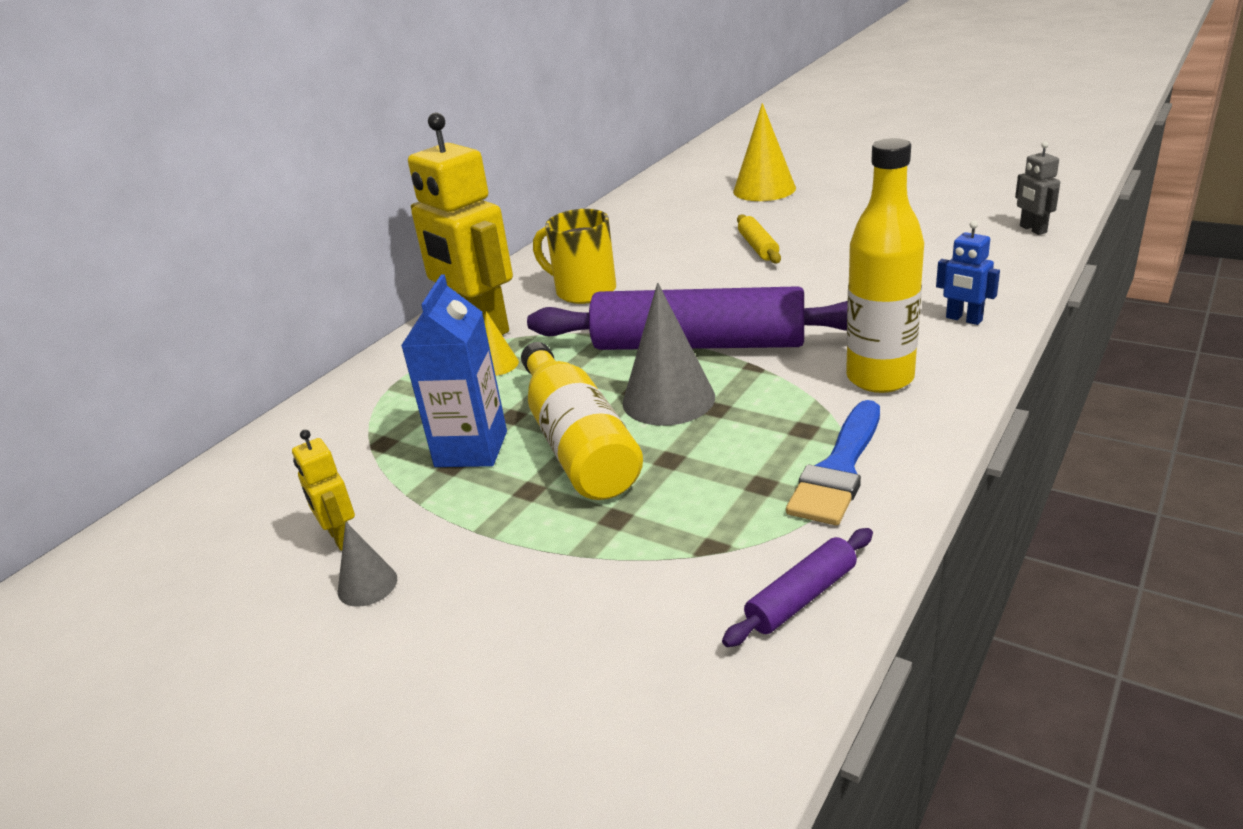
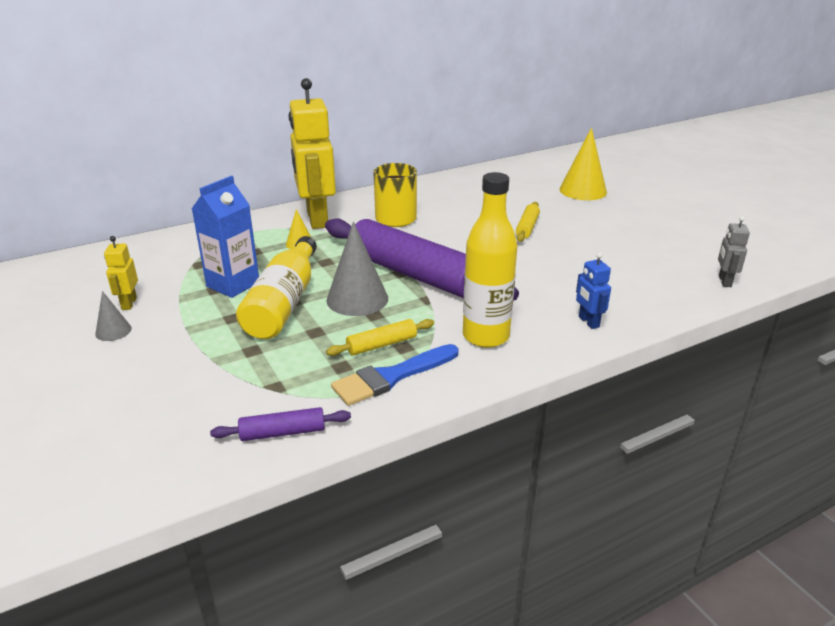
camera: 25 degrees right, 0 degrees up
none -> yellow rolling pin [326,319,434,356]

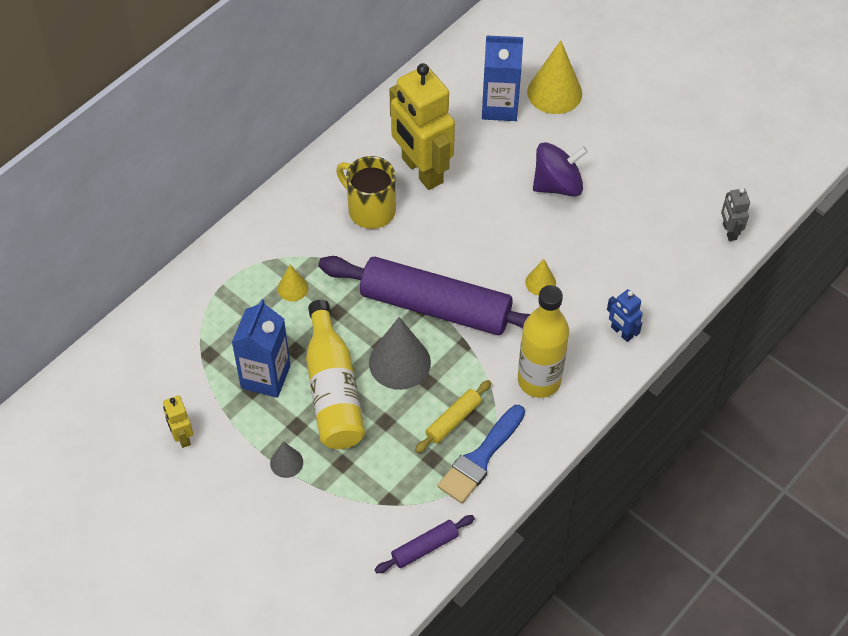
camera: 20 degrees left, 25 degrees up
grey cone [95,291,132,341] -> grey cone moved to [270,441,303,478]
yellow robot [288,78,336,229] -> yellow robot moved to [389,63,455,190]
yellow rolling pin [516,202,540,242] -> none
none -> blue carton [482,35,523,121]
none -> yellow cone [525,259,556,295]
none -> purple spinning top [533,142,588,197]

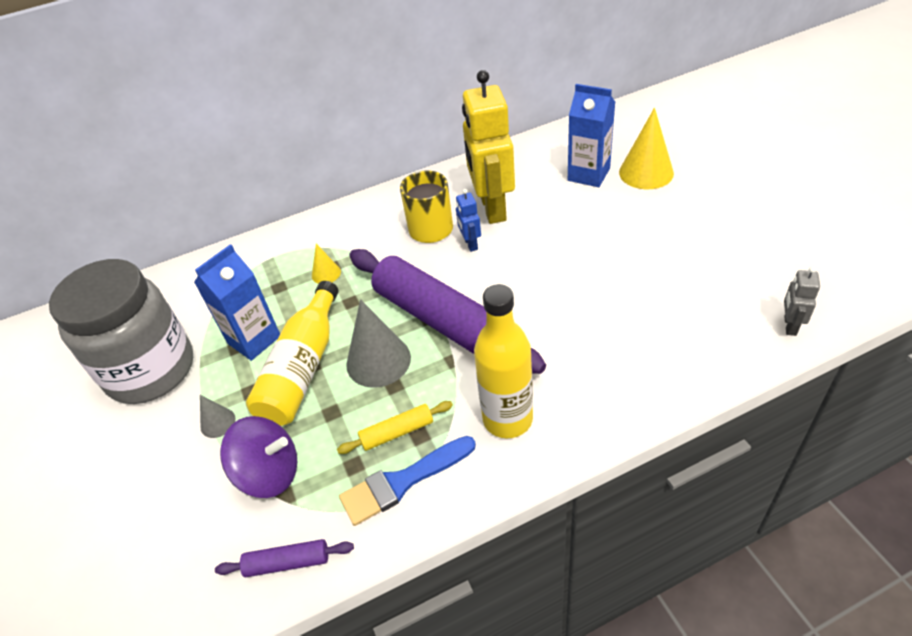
camera: 30 degrees right, 10 degrees down
yellow robot [163,395,193,448] -> grey jar [49,259,193,404]
yellow cone [525,259,556,295] -> none
purple spinning top [533,142,588,197] -> purple spinning top moved to [220,416,297,498]
blue robot [607,289,643,342] -> blue robot moved to [456,189,481,252]

